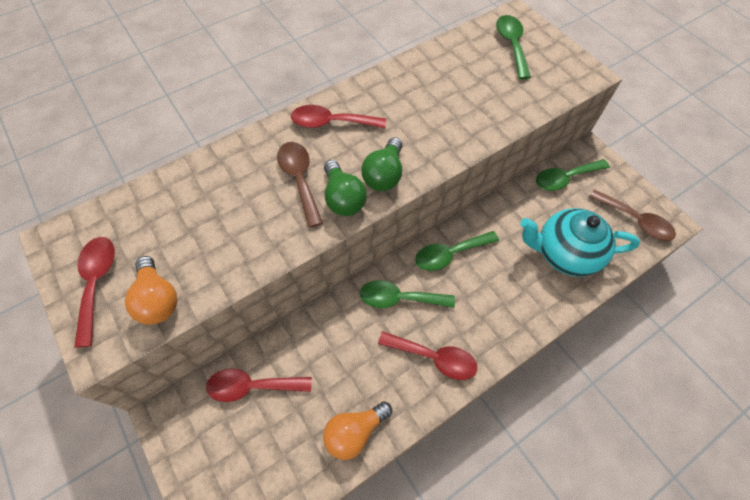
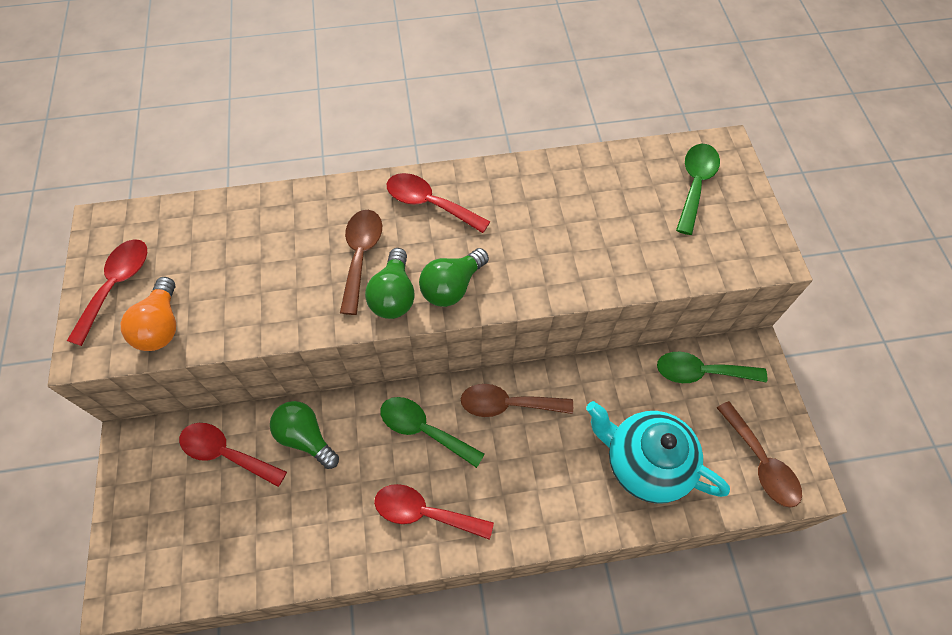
camera: 25 degrees right, 0 degrees up
orange light bulb [323,401,392,460] -> none
red spoon [378,331,477,380] -> red spoon turned 150 degrees clockwise [374,484,494,540]
green spoon [415,231,499,271] -> brown spoon [461,384,573,417]
none -> green light bulb [270,401,339,469]

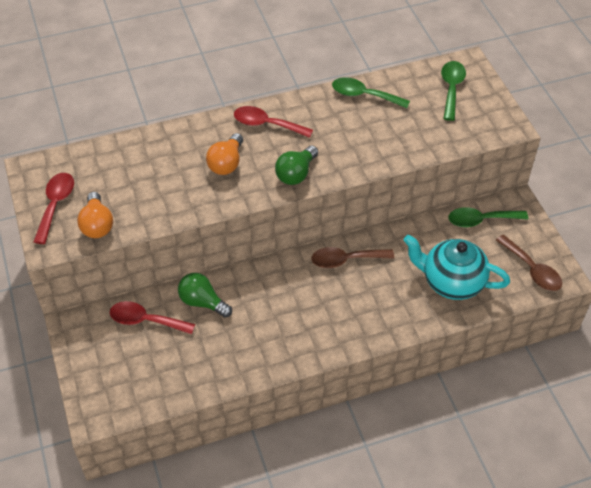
camera: 10 degrees left, 10 degrees down
brown spoon [340,210,382,315] -> orange light bulb [206,133,243,175]
green light bulb [365,248,415,319] -> none
red spoon [374,484,494,540] -> none
green spoon [380,397,485,468] -> green spoon moved to [332,77,410,108]

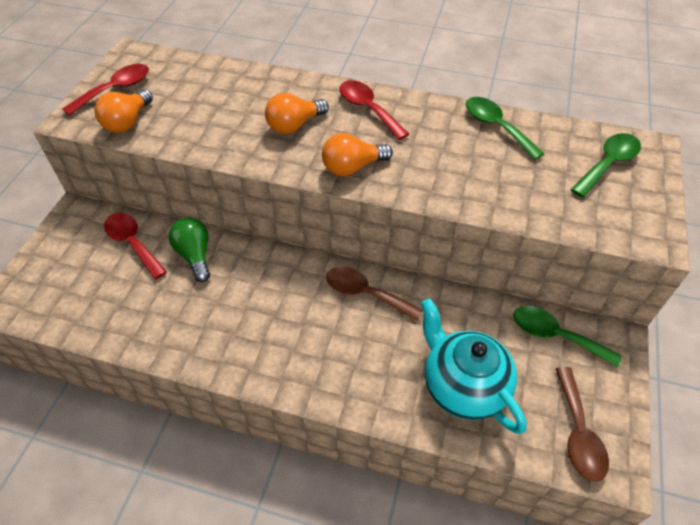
camera: 35 degrees right, 0 degrees up
green light bulb [275,145,318,185] -> orange light bulb [322,133,393,176]

